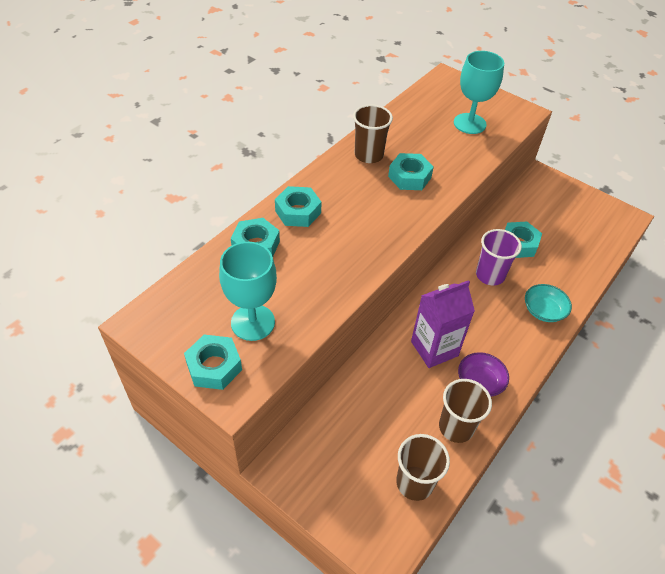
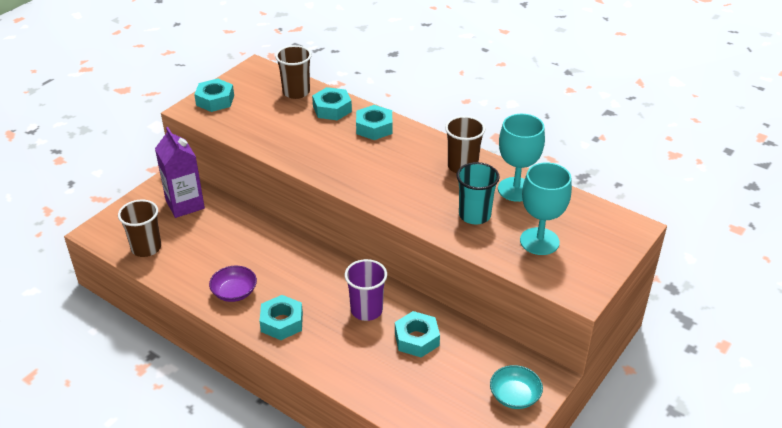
camera: 90 degrees right, 10 degrees down
turquoise goblet [219,242,277,341] -> turquoise goblet moved to [498,114,545,202]
turquoise nut [388,153,434,190] -> turquoise nut moved to [260,295,303,340]
purple carton [411,280,475,368] -> purple carton moved to [155,127,205,218]
brown cup [439,379,492,443] -> brown cup moved to [275,45,312,99]
turquoise bowl [525,284,572,322] -> turquoise bowl moved to [490,365,543,409]
none -> turquoise cup [456,162,500,224]

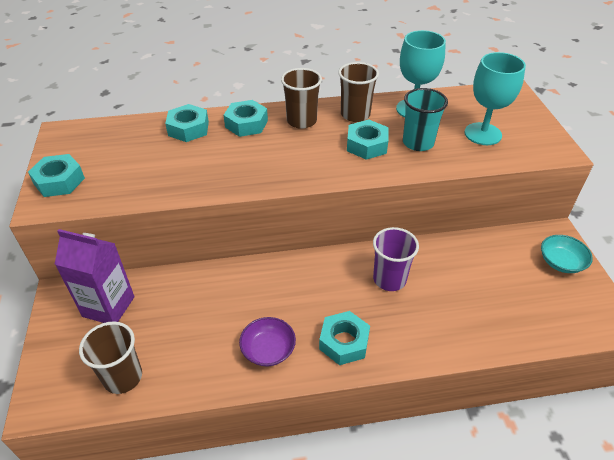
camera: 45 degrees left, 5 degrees up
brown cup [275,45,312,99] -> brown cup moved to [281,68,322,129]
turquoise nut [395,311,440,357] -> turquoise nut moved to [347,120,388,160]

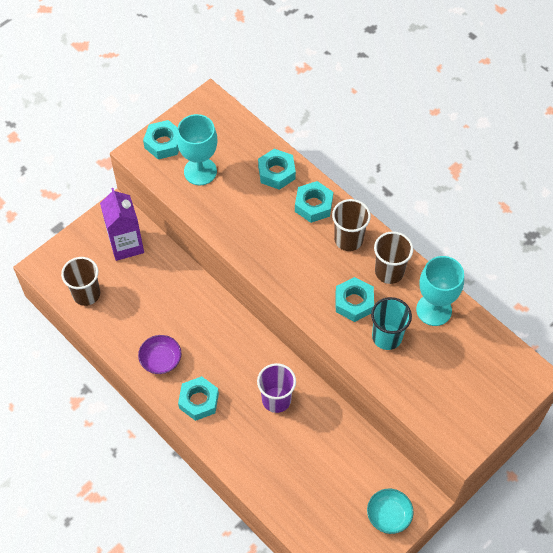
camera: 55 degrees right, 15 degrees up
turquoise goblet [465,52,526,145] -> turquoise goblet moved to [177,114,217,185]

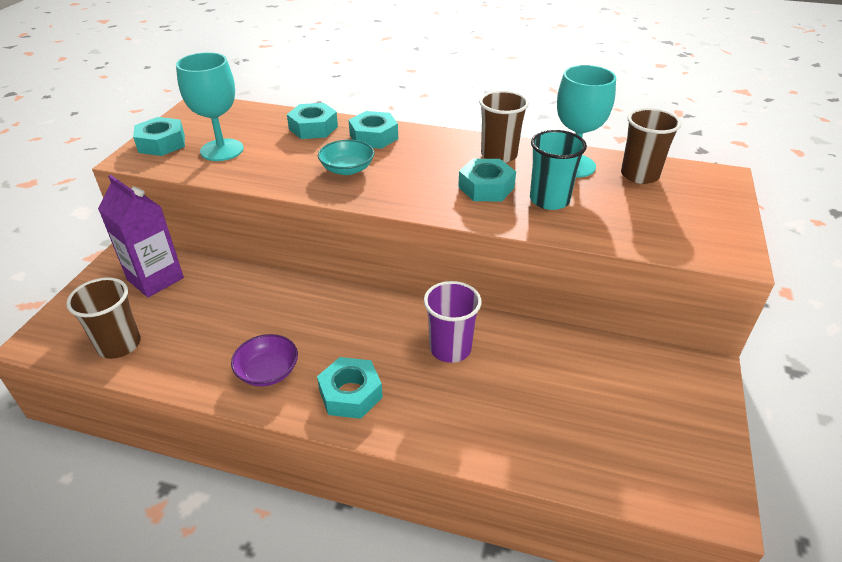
camera: 30 degrees left, 20 degrees down
brown cup [332,199,371,251] -> brown cup moved to [621,108,681,184]
turquoise bowl [367,489,414,534] -> turquoise bowl moved to [318,140,374,175]

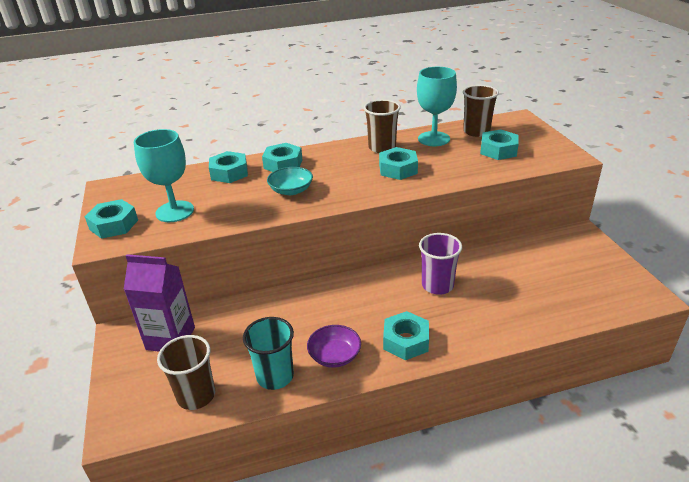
camera: 30 degrees left, 5 degrees down
turquoise cup [530,130,587,210] -> turquoise cup moved to [243,317,294,390]
none -> turquoise nut [480,129,519,160]

